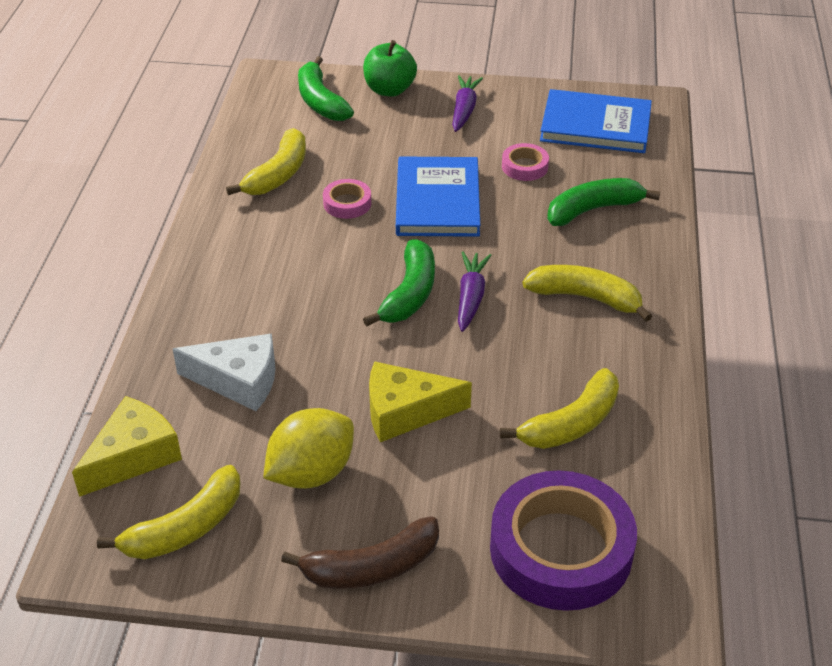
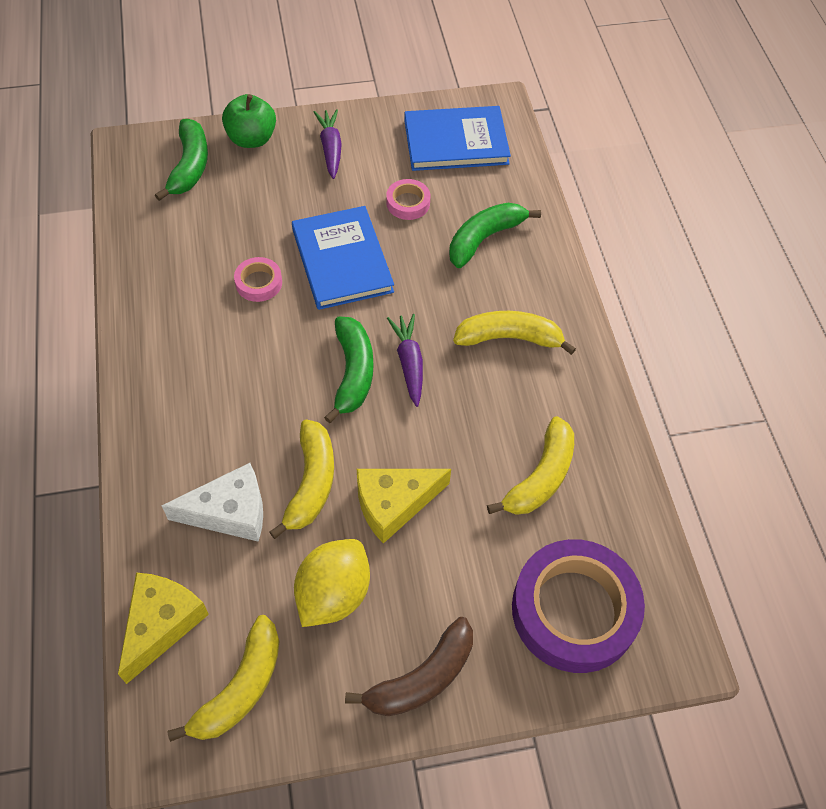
camera: 20 degrees left, 15 degrees up
yellow banana [226,128,306,195] -> yellow banana moved to [269,420,334,539]
green banana [298,56,354,121] -> green banana turned 135 degrees counterclockwise [155,119,208,201]

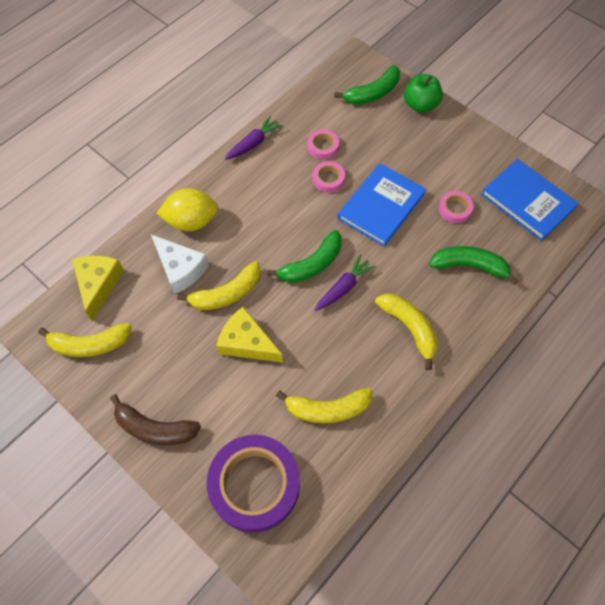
camera: 55 degrees right, 5 degrees up
yellow cheese [118,573,209,684] -> yellow cheese turned 75 degrees counterclockwise [72,256,124,321]
yellow lemon [294,539,370,627] -> yellow lemon moved to [157,188,218,231]
purple carrot [314,109,342,179] -> purple carrot moved to [225,116,283,160]
none -> pink tape [308,129,339,160]

